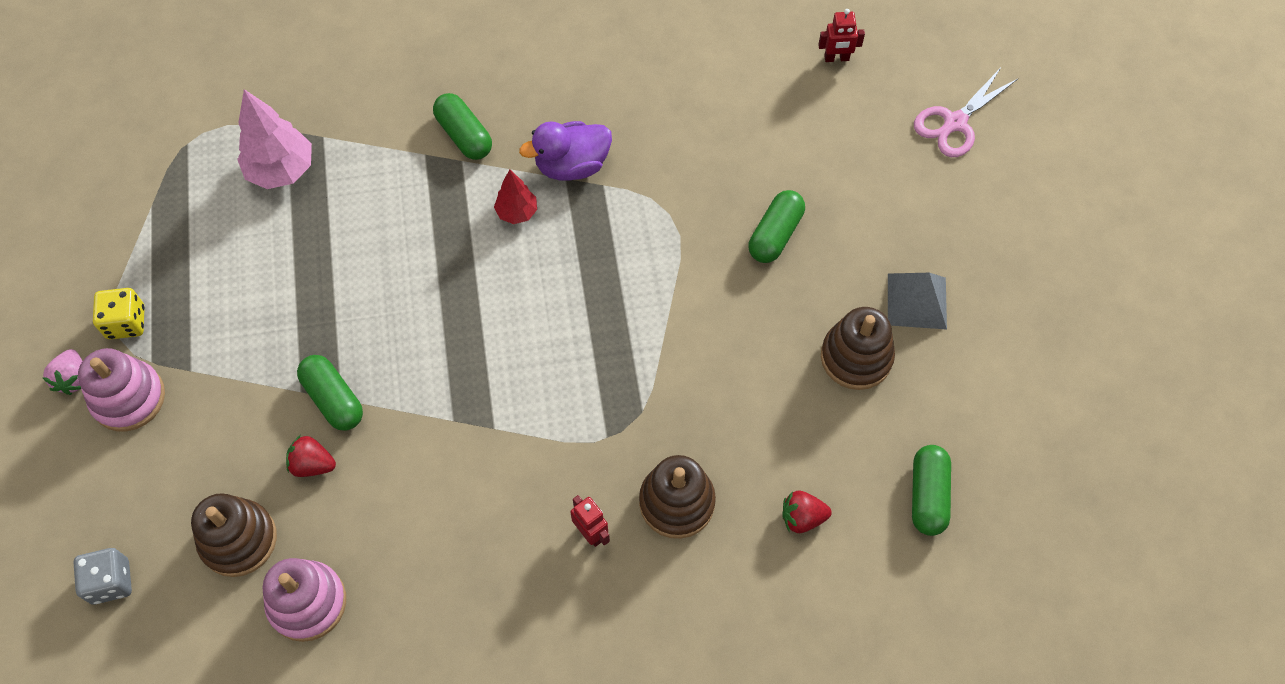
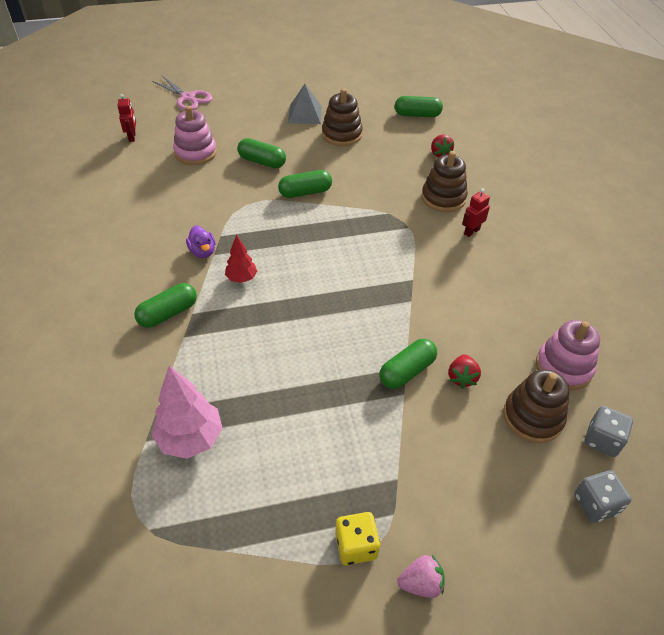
camera: 95 degrees left, 15 degrees down
pink stacking toy [78,348,165,431] -> pink stacking toy moved to [173,106,217,165]
purple duck [519,121,612,180] -> purple duck [186,225,216,258], size x0.64
none -> green capsule [278,170,332,198]
none -> grey dice [585,406,633,457]

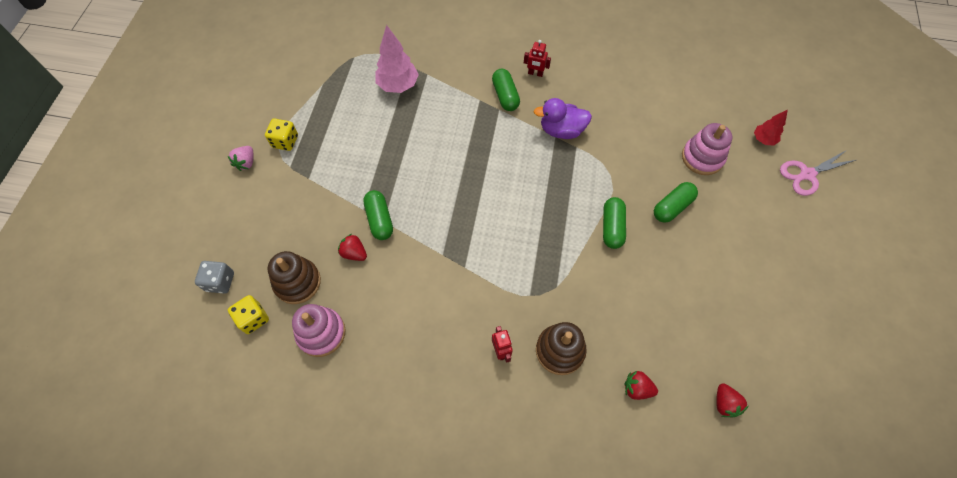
camera: 115 degrees right, 15 degrees up
red robot [117,94,136,142] -> red robot moved to [524,40,551,77]
purple duck [186,225,216,258] -> purple duck [534,98,592,139], size x1.56
red tree [225,235,257,283] -> red tree moved to [754,110,788,145]
grey pyramid [288,84,322,124] -> none
brown stacking toy [322,88,363,146] -> none
green capsule [395,96,443,117] -> red strawberry [716,383,748,418]
grey dice [585,406,633,457] -> yellow dice [228,295,269,334]

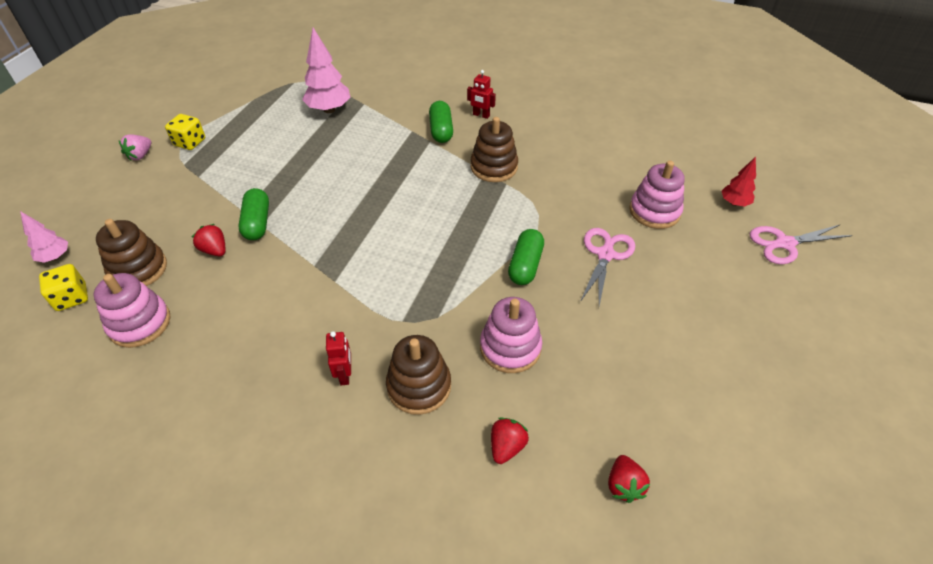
camera: 10 degrees right, 15 degrees down
grey dice [195,261,234,294] -> pink tree [20,211,68,263]
purple duck [534,98,592,139] -> brown stacking toy [471,117,518,182]
red strawberry [625,371,658,400] -> red strawberry turned 90 degrees clockwise [491,417,529,464]
green capsule [654,182,698,223] -> pink scissors [580,228,635,306]
none -> pink stacking toy [480,297,542,373]

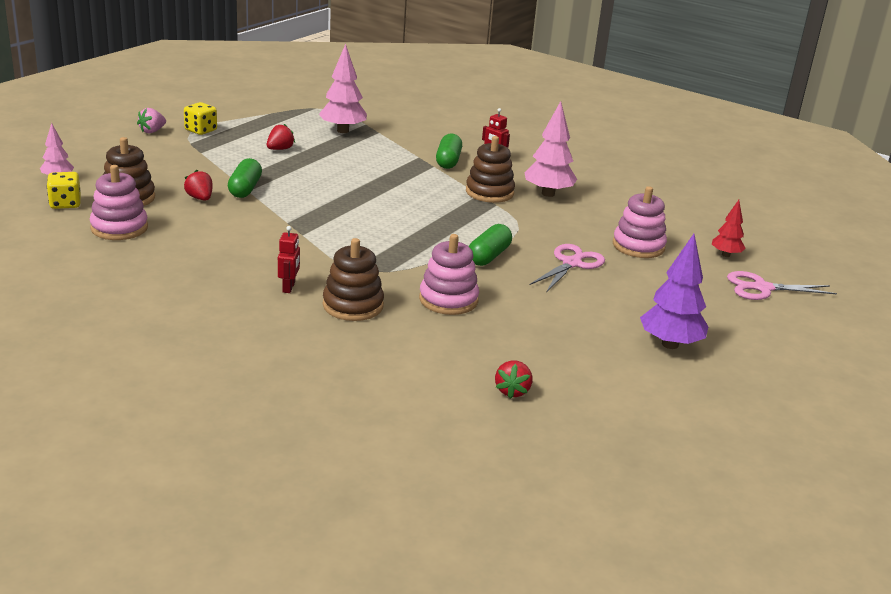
camera: 10 degrees right, 20 degrees down
red strawberry [491,417,529,464] -> red strawberry moved to [267,124,295,150]
none -> pink tree [524,101,577,197]
none -> purple tree [640,234,708,349]

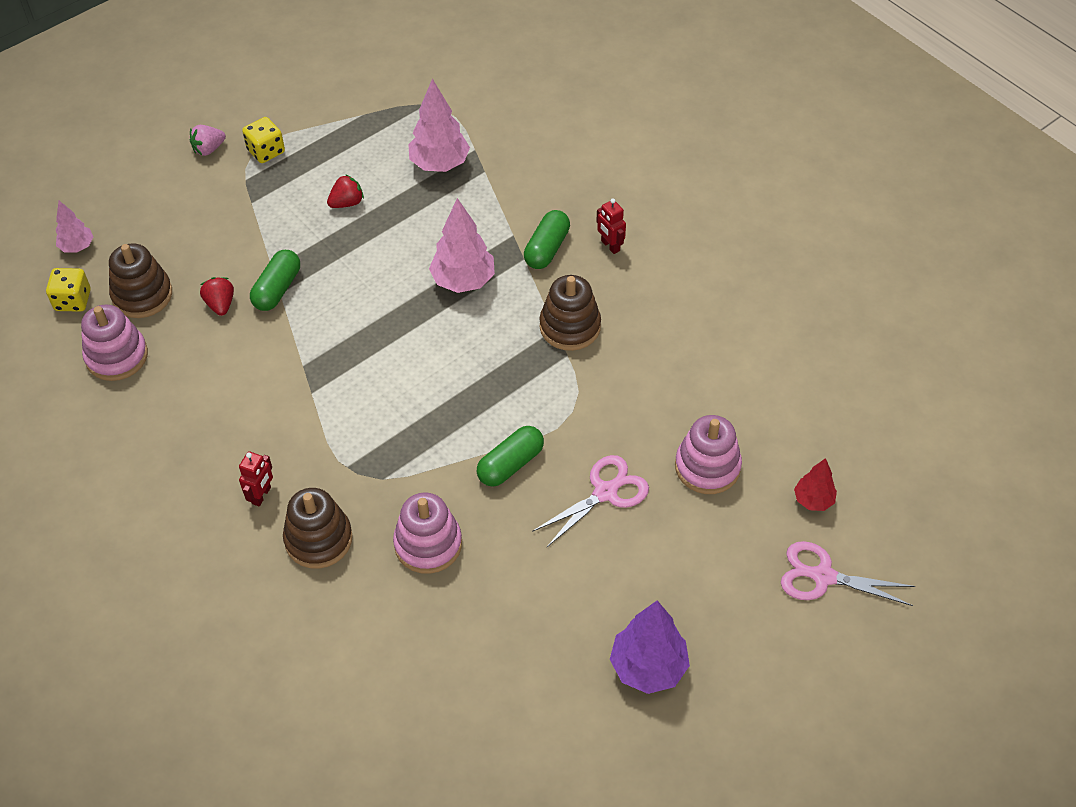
camera: 20 degrees right, 25 degrees up
red strawberry [495,360,533,399] -> none
pink tree [524,101,577,197] -> pink tree moved to [429,198,495,293]

